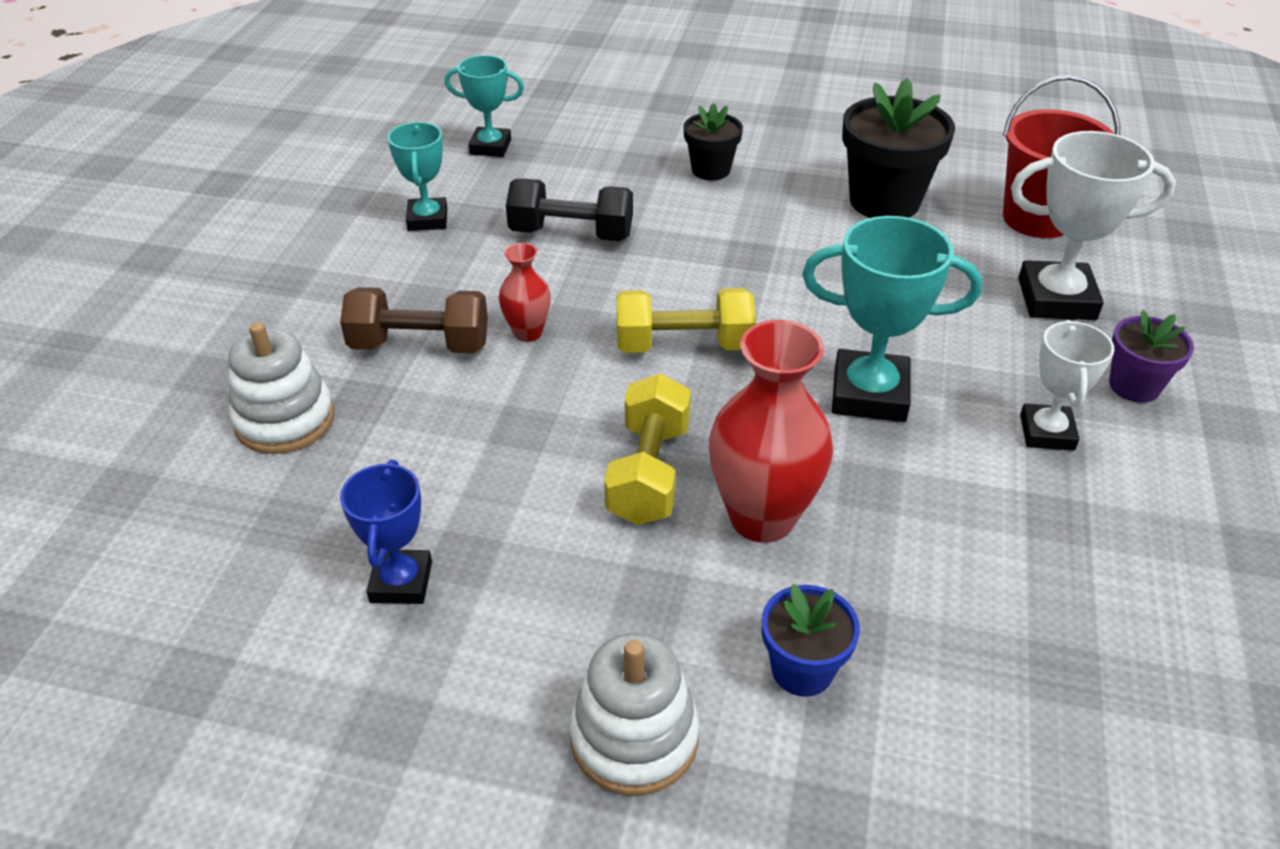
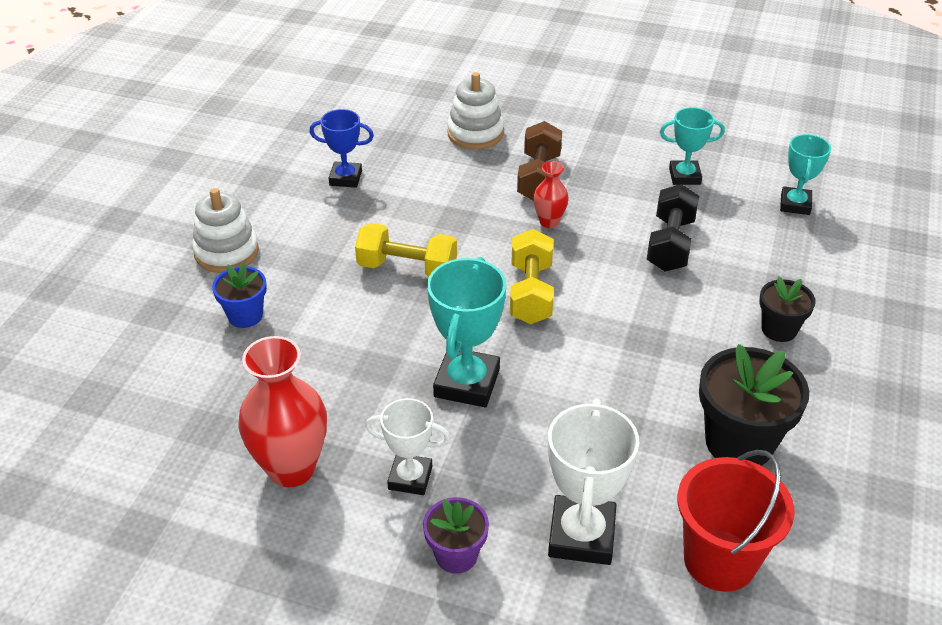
camera: 95 degrees right, 0 degrees up
red vase [709,320,833,543] -> red vase moved to [238,336,327,487]

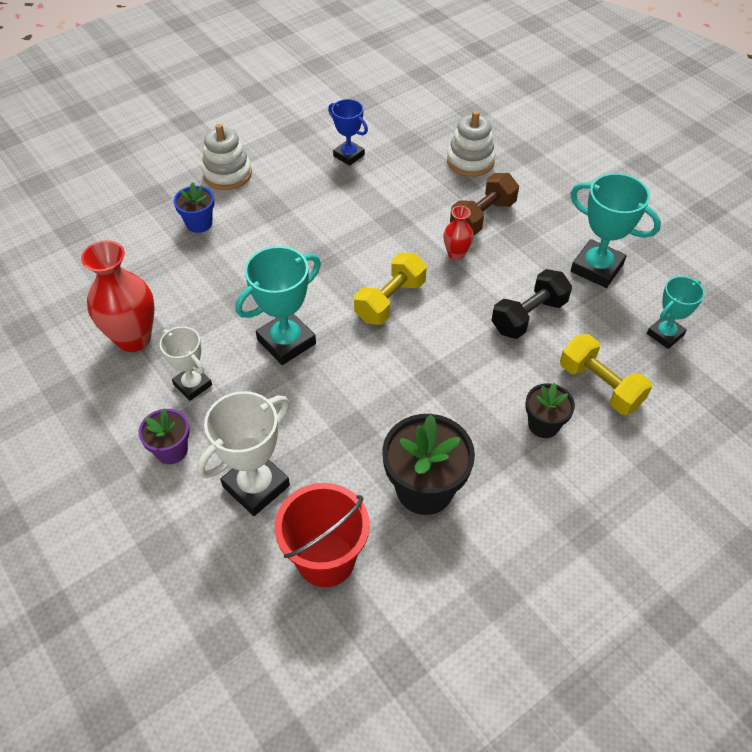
camera: 35 degrees right, 10 degrees up
yellow dumbbell [355,223,457,277] -> yellow dumbbell moved to [560,334,652,415]
turquoise trophy [660,107,725,185] -> turquoise trophy [570,173,661,288], size x1.58

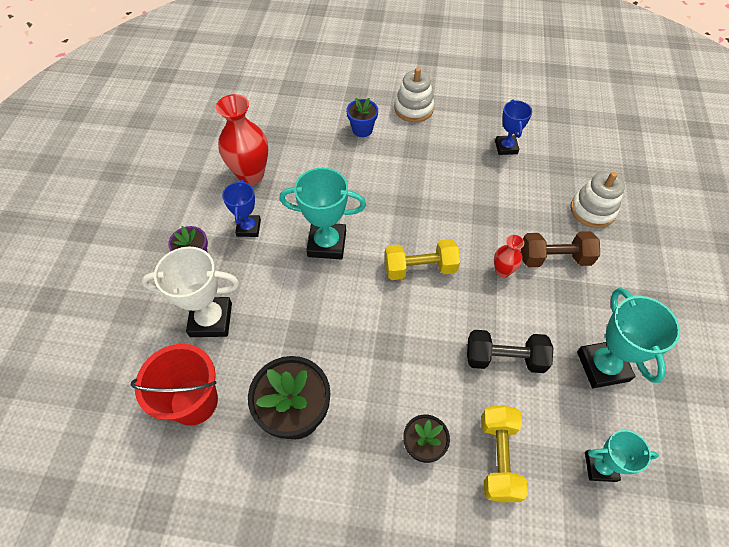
camera: 45 degrees right, 5 degrees up
white trophy [160,327,212,401] -> blue trophy [222,180,261,237]

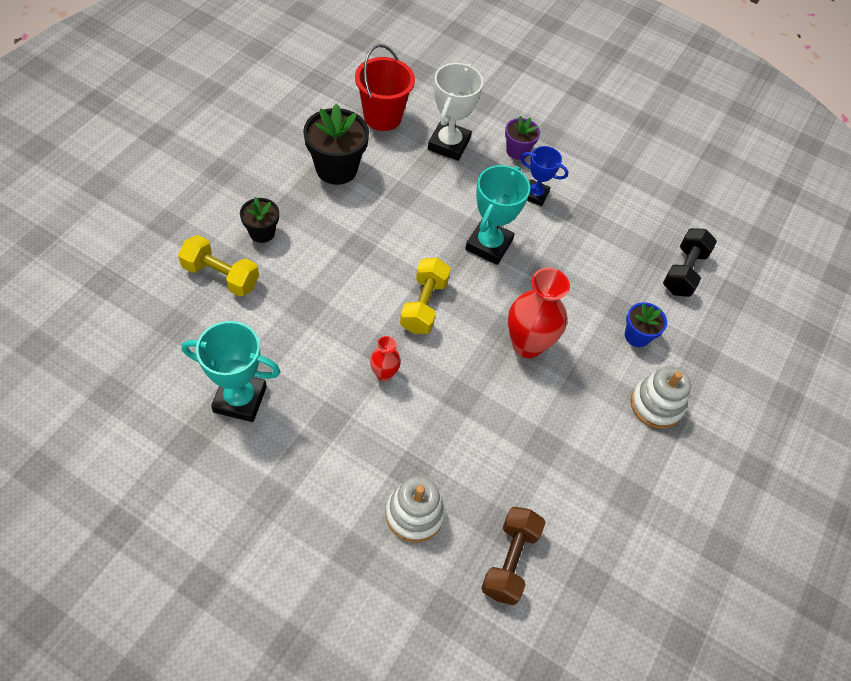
camera: 105 degrees right, 0 degrees up
red vase [216,94,268,185] -> red vase moved to [508,268,570,358]
black dumbbell [467,330,553,373] -> black dumbbell moved to [663,228,717,297]
blue trophy [495,100,532,155] -> none
brown dumbbell [521,231,600,267] -> brown dumbbell moved to [481,507,546,605]
turquoise trophy [585,430,659,482] -> none

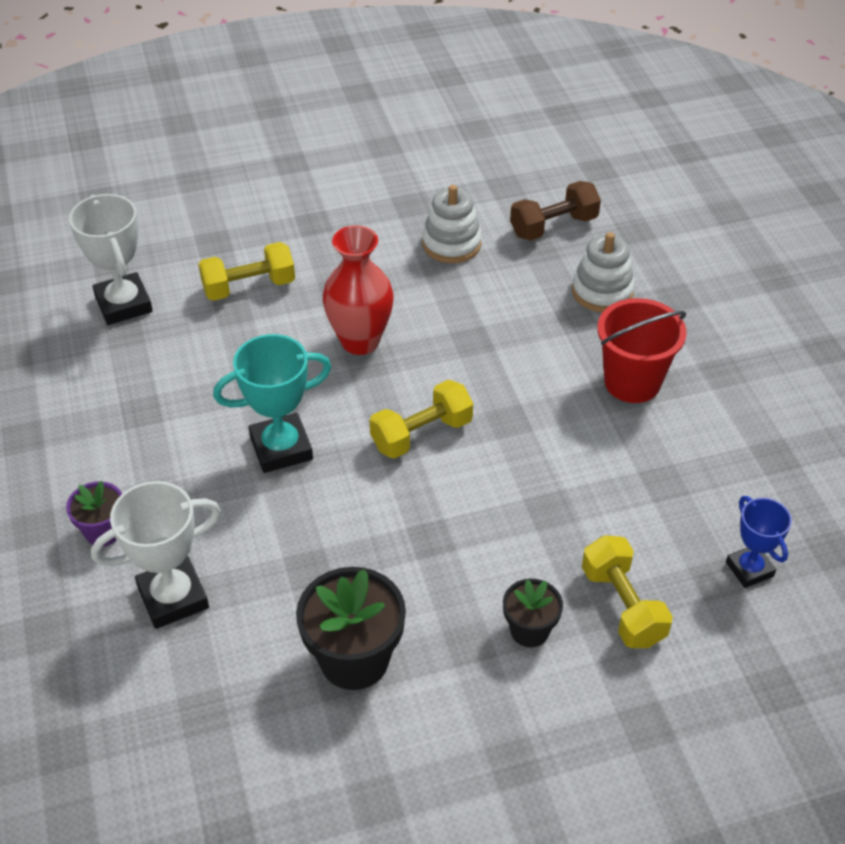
camera: 130 degrees left, 10 degrees down
turquoise trophy [182,321,281,422] -> none
red bucket [355,44,415,131] -> red bucket moved to [597,298,687,403]
red vase [370,336,401,381] -> none
blue trophy [520,146,568,206] -> blue trophy moved to [726,496,792,588]
blue flower pot [625,302,667,347] -> yellow dumbbell [198,242,295,301]
white stacking toy [631,366,691,429] -> white stacking toy moved to [422,185,482,263]
black dumbbell [663,228,717,297] -> white trophy [69,194,153,325]

